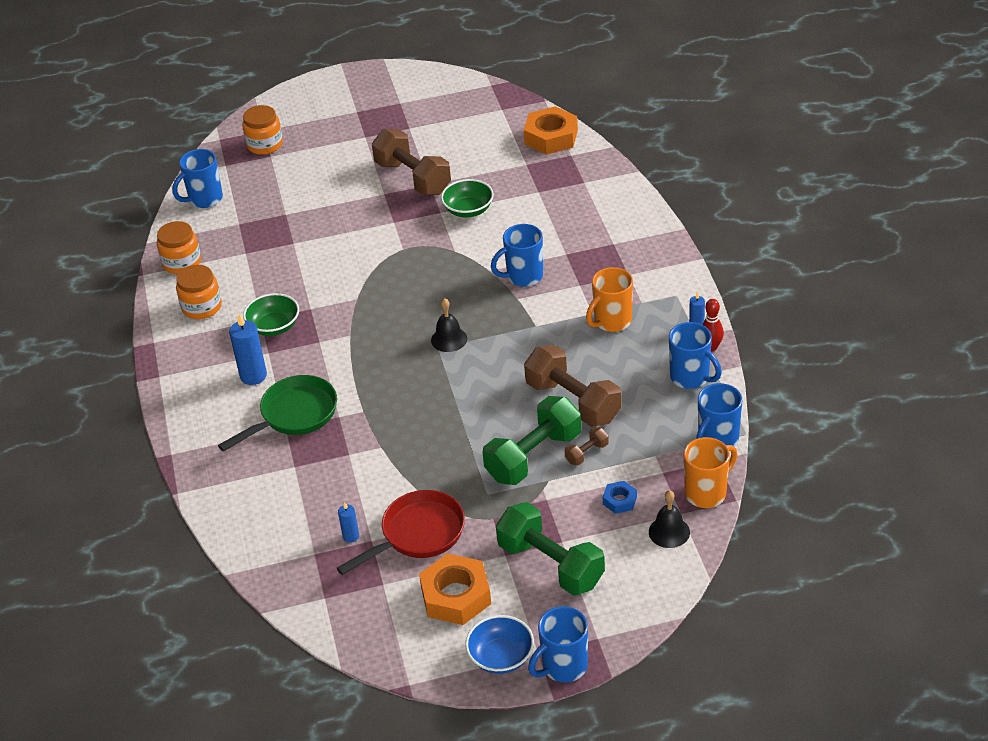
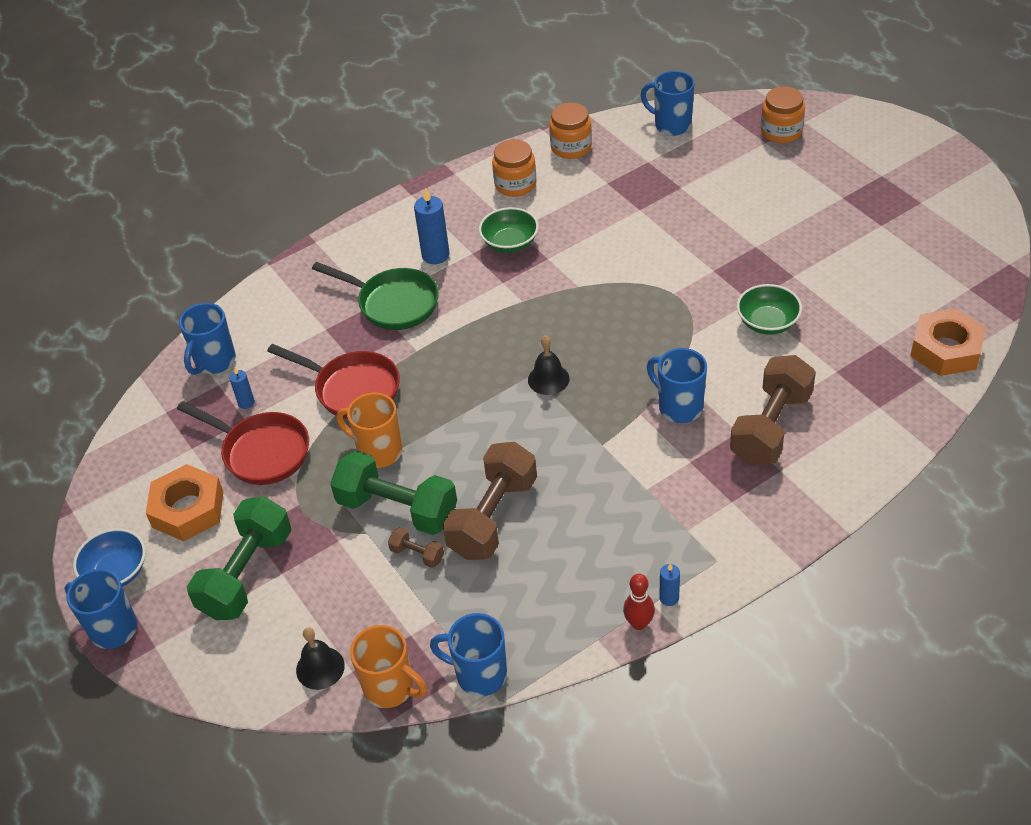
camera: 70 degrees right, 5 degrees up
brown dumbbell [372,129,451,195] -> brown dumbbell moved to [730,355,816,465]
orange mug [586,267,633,332] -> orange mug moved to [336,393,402,468]
blue nut [603,481,637,514] -> none
blue mug [669,322,722,389] -> blue mug moved to [179,303,236,375]
none -> red pan [267,344,400,419]

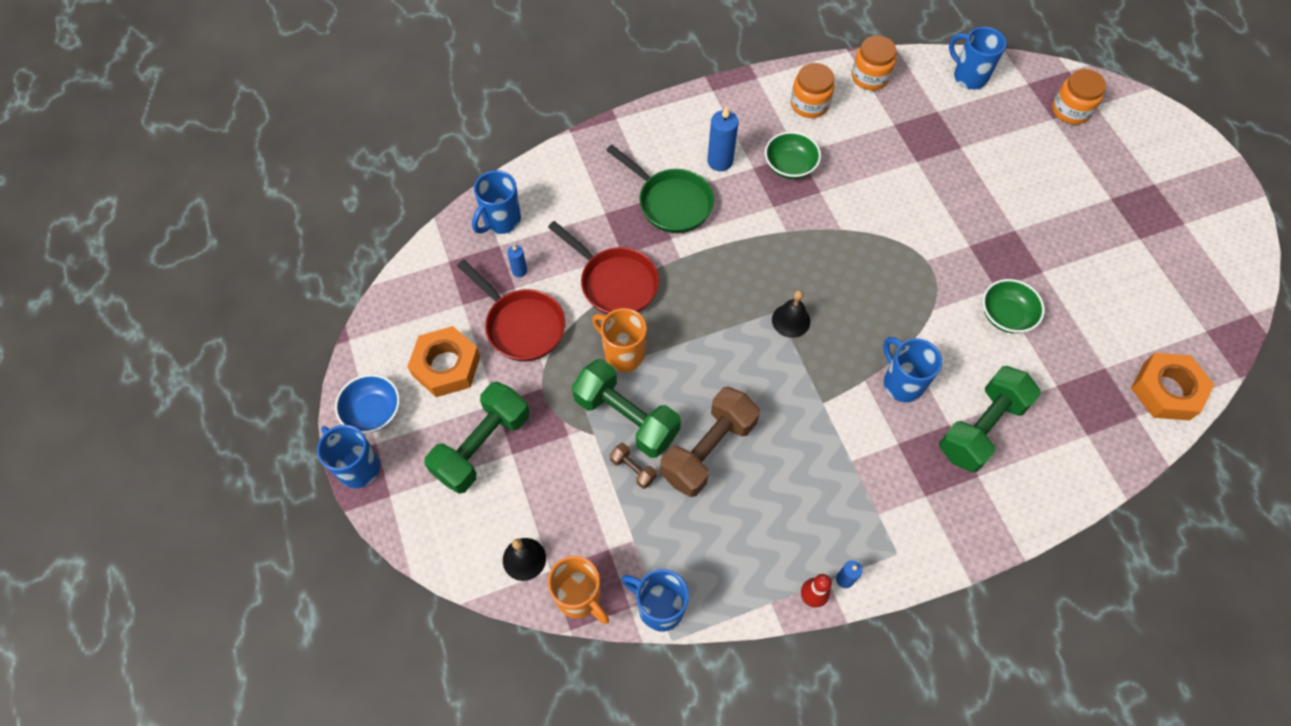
camera: 10 degrees right, 15 degrees up
brown dumbbell [730,355,816,465] -> green dumbbell [939,366,1041,472]

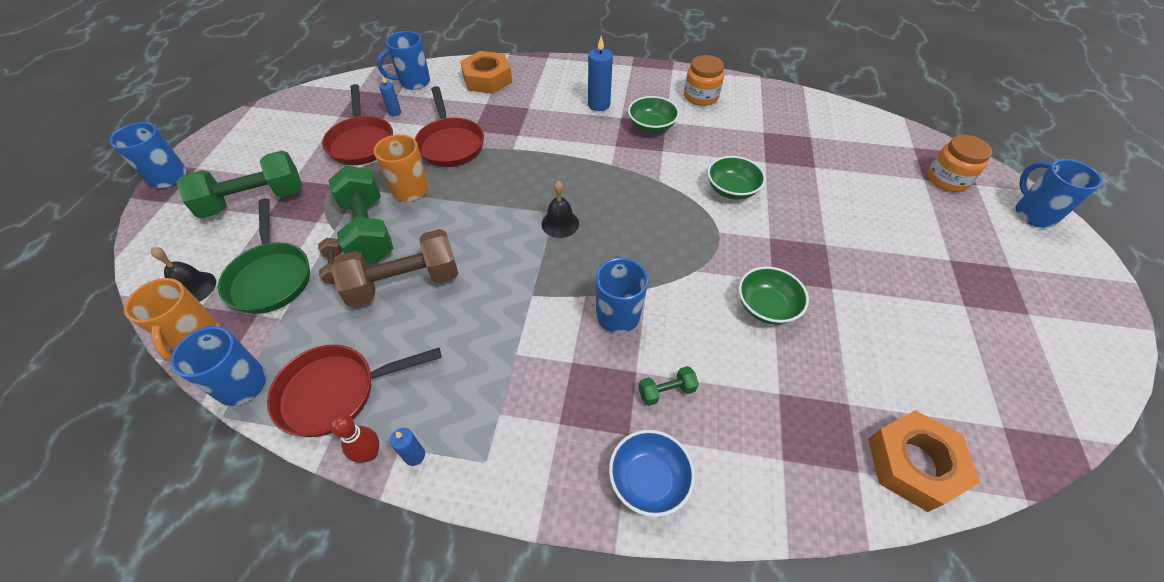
camera: 30 degrees right, 10 degrees down
blue bowl [335,374,400,433] -> blue bowl moved to [609,430,695,517]
orange nut [407,326,480,397] -> orange nut moved to [460,51,512,94]
green pan [606,145,714,233] -> green pan moved to [218,198,310,314]
orange jar [852,35,897,90] -> none
green dumbbell [939,366,1041,472] -> green dumbbell [639,366,699,406], size x0.44
blue mug [949,27,1006,89] -> blue mug moved to [1015,159,1102,228]
none -> red pan [267,345,442,437]
none -> green bowl [707,156,766,200]

